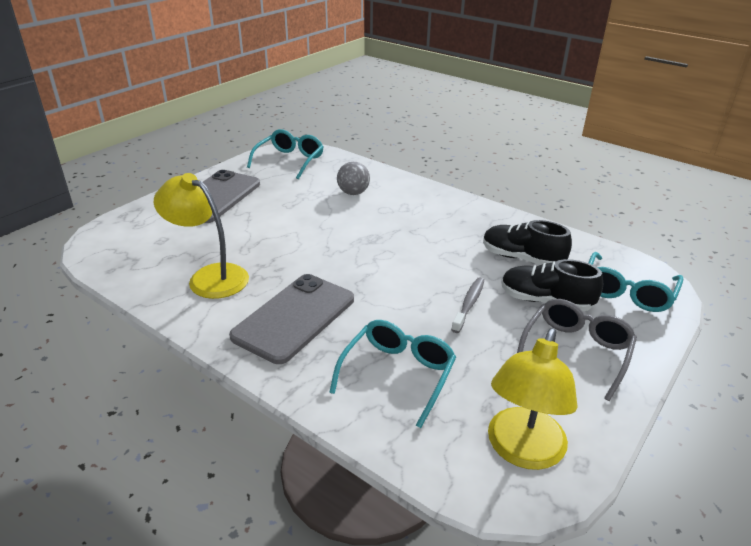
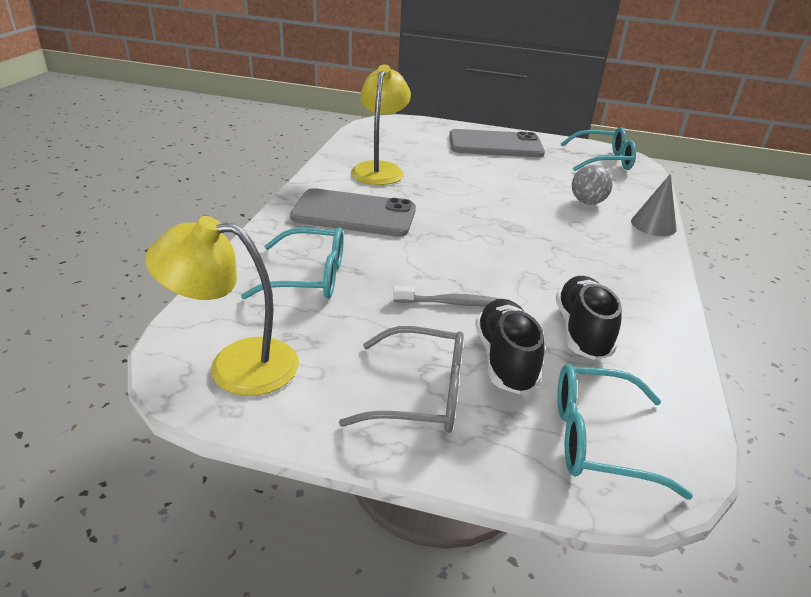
camera: 65 degrees right, 0 degrees up
none -> grey cone [631,174,677,236]

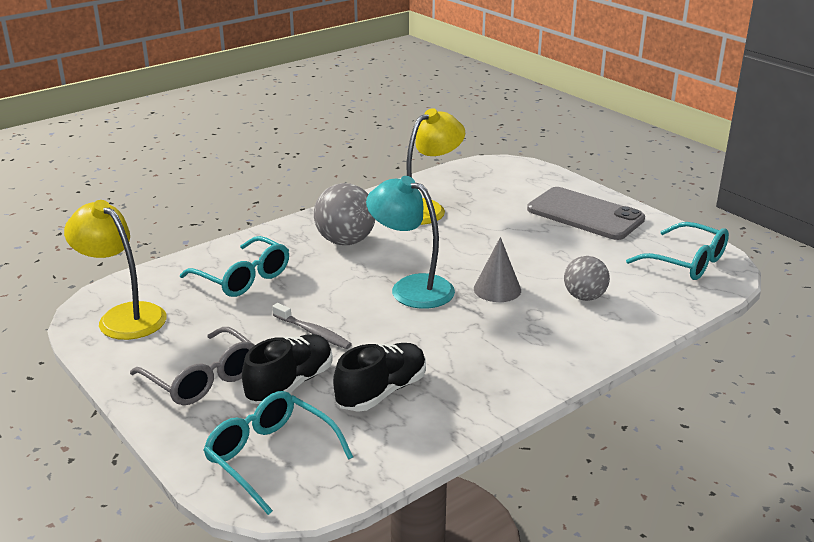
camera: 40 degrees right, 5 degrees down
grey phone [290,188,416,237] -> grey ball [314,183,375,245]
grey cone [631,174,677,236] -> grey cone moved to [474,237,521,302]
none -> turquoise lamp [366,176,455,309]

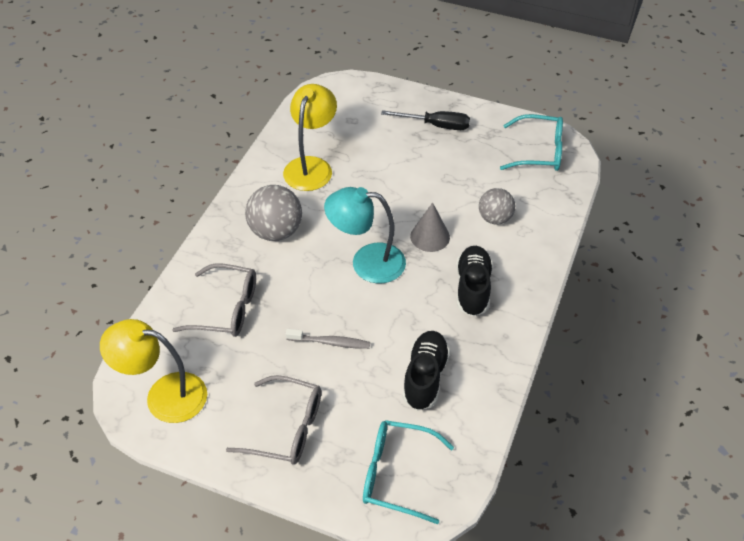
camera: 30 degrees left, 20 degrees up
turquoise glasses [180,236,289,297] -> grey glasses [172,263,256,337]
black shoe [242,334,333,404] -> black shoe moved to [456,246,493,316]
grey phone [527,187,645,240] -> black screwdriver [381,110,470,130]

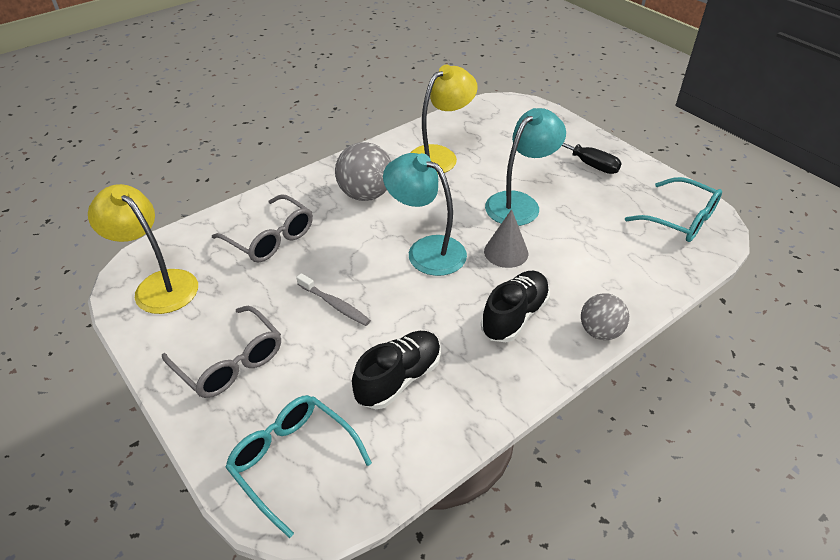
camera: 30 degrees right, 5 degrees down
grey ball [479,188,515,225] -> grey ball moved to [581,293,629,340]
none -> turquoise lamp [485,108,566,226]

